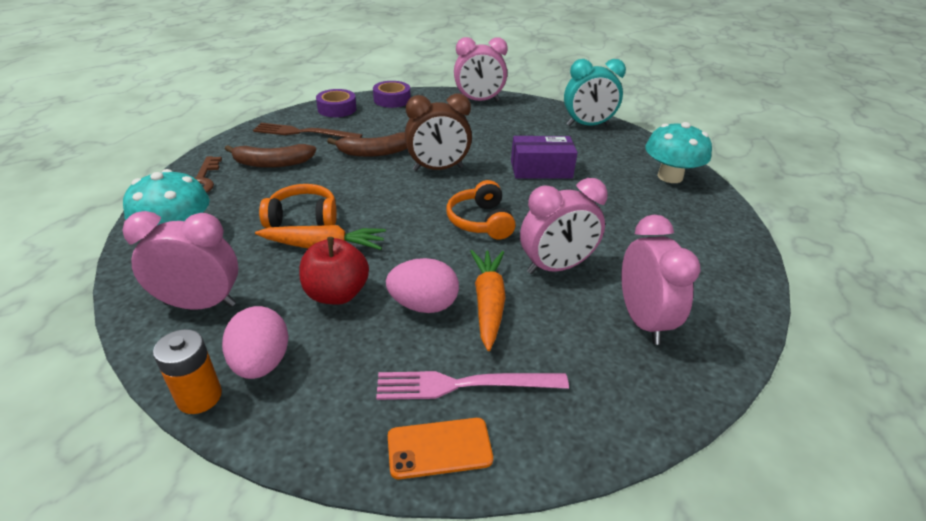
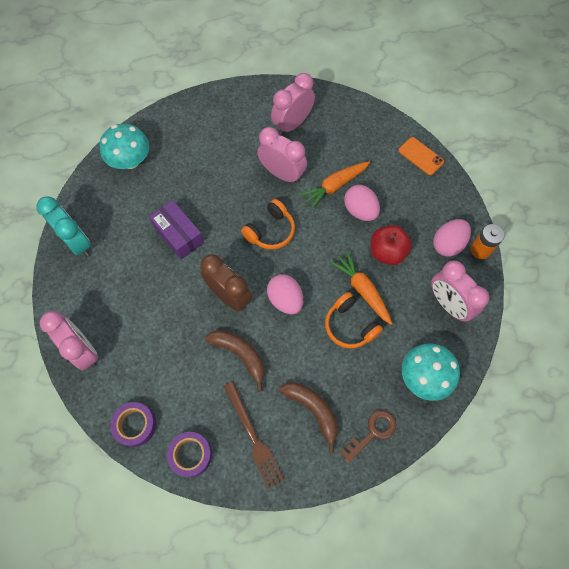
camera: 125 degrees left, 30 degrees up
pink fork [376,371,569,400] -> none
none -> pink egg [267,274,303,314]

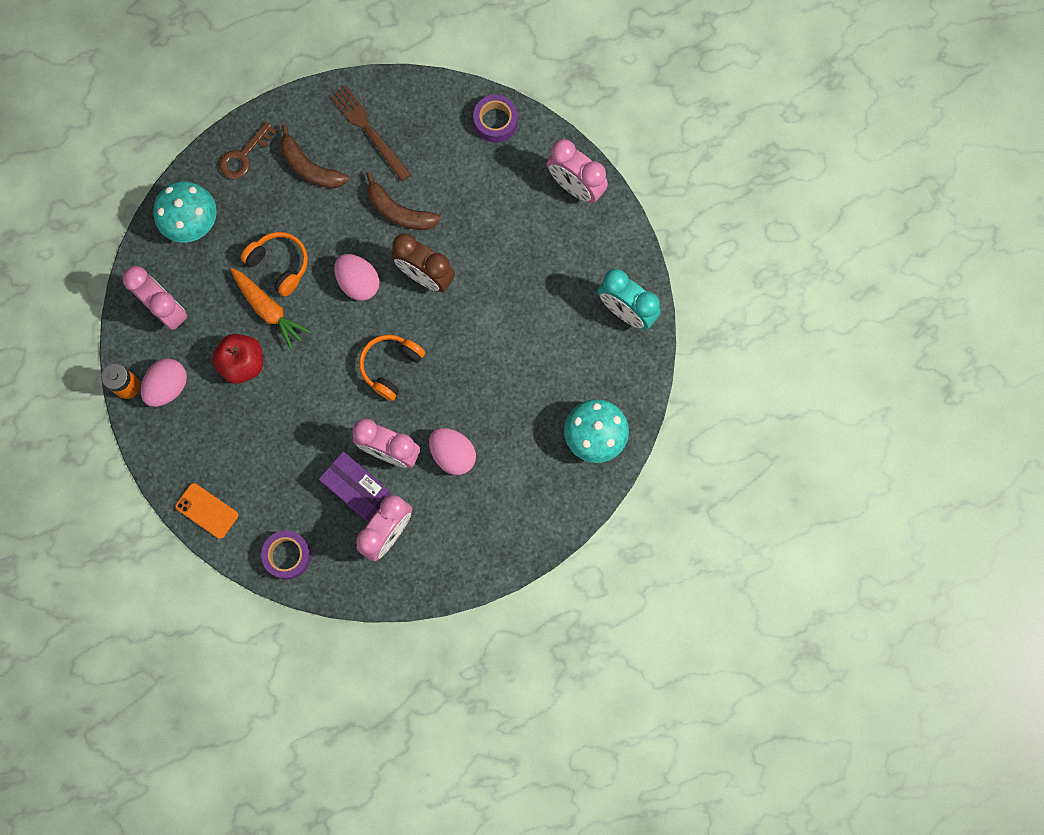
camera: 170 degrees right, 10 degrees up
purple box [149,200,204,259] -> purple box moved to [319,451,391,521]
purple tape [167,432,212,477] -> purple tape moved to [261,531,311,579]
orange carrot [299,161,370,210] -> none
pink egg [344,185,380,221] -> pink egg moved to [429,428,476,475]

